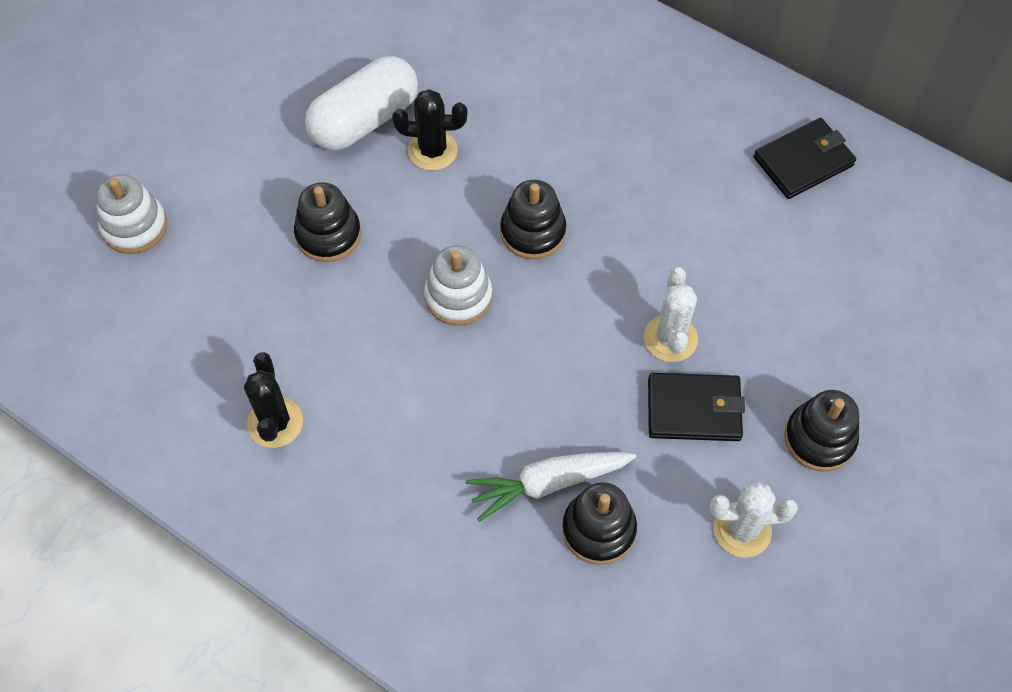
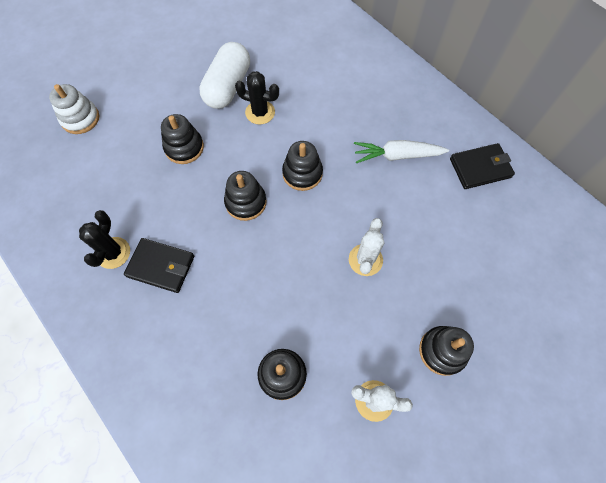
camera: 15 degrees right, 5 degrees up
white capsule [305,56,418,150] -> white capsule turned 45 degrees counterclockwise [199,42,250,109]
white stacking toy [424,245,492,326] -> black stacking toy [224,171,267,221]
white carrot [466,452,637,522] -> white carrot moved to [354,140,449,163]
black wallet [648,373,745,441] -> black wallet moved to [124,238,194,293]

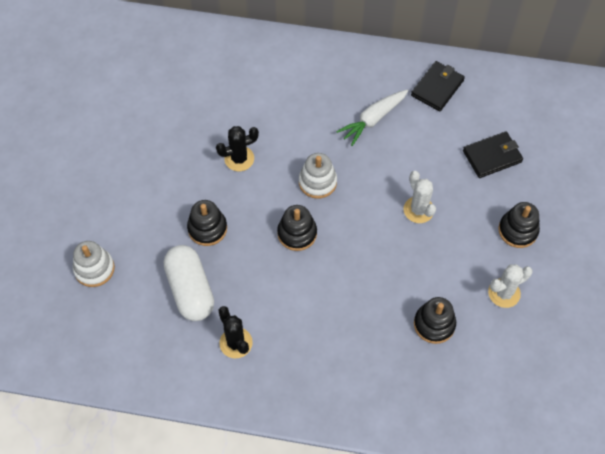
camera: 40 degrees left, 5 degrees down
black wallet [124,238,194,293] -> black wallet moved to [463,131,523,178]
white capsule [199,42,250,109] -> white capsule moved to [164,245,214,321]
black stacking toy [282,141,323,191] -> white stacking toy [299,153,337,199]

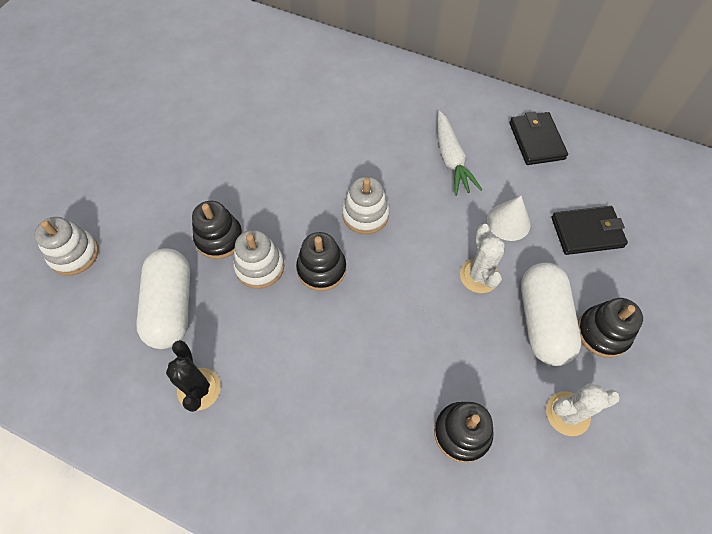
camera: 15 degrees right, 0 degrees up
black cactus [216,126,259,171] -> none
white carrot [336,90,408,146] -> white carrot turned 75 degrees counterclockwise [437,111,482,196]
black wallet [411,61,465,111] -> black wallet turned 60 degrees counterclockwise [509,111,568,165]
none -> white stacking toy [233,230,284,289]
none -> white cone [487,196,531,241]
none -> white capsule [521,263,581,366]

